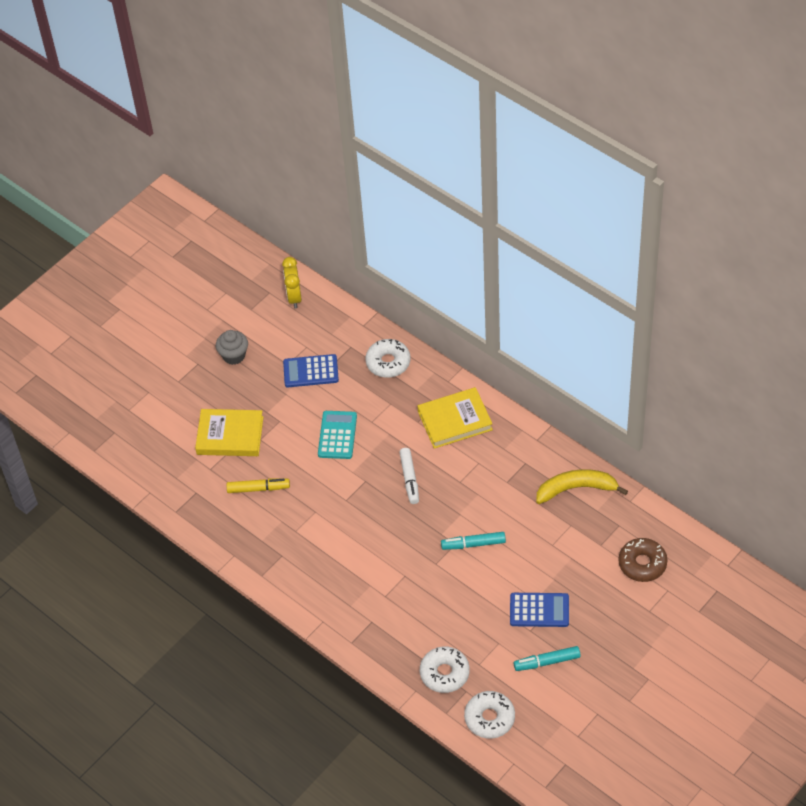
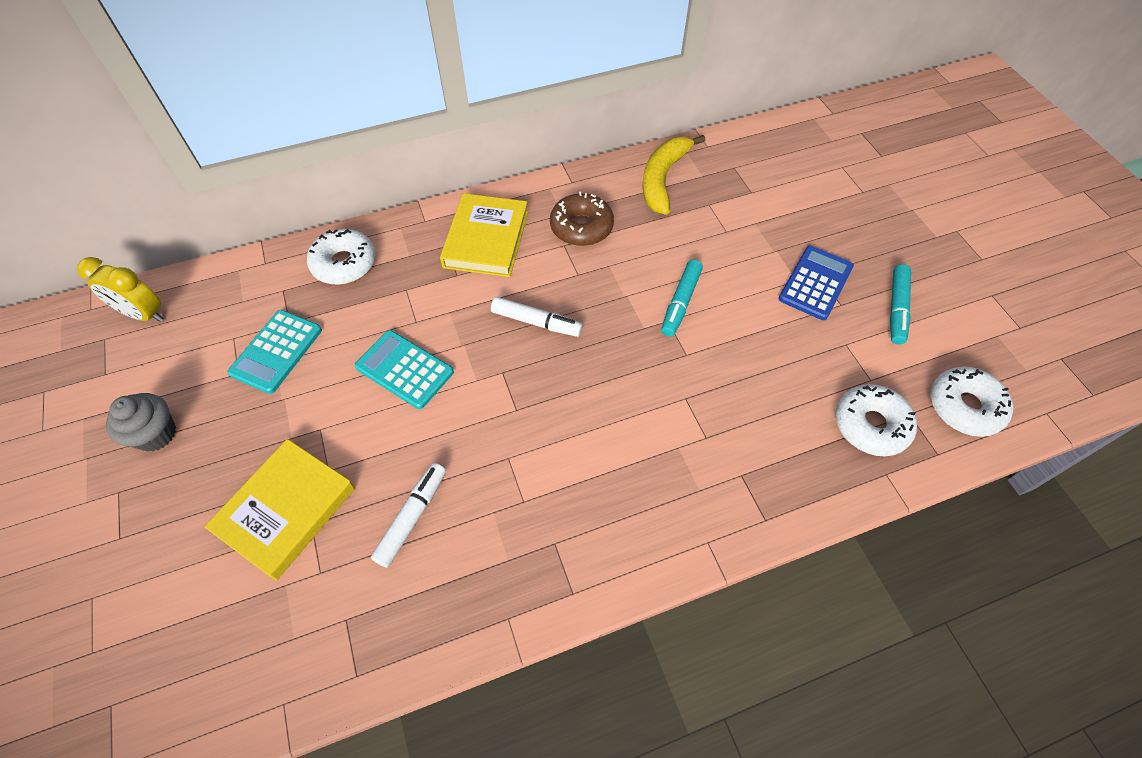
camera: 65 degrees left, 5 degrees up
yellow marker [226,479,290,493] -> white marker [371,463,446,568]
blue calculator [283,354,339,387] -> turquoise calculator [227,310,322,394]
brown donut [618,538,668,582] -> brown donut moved to [550,192,614,246]

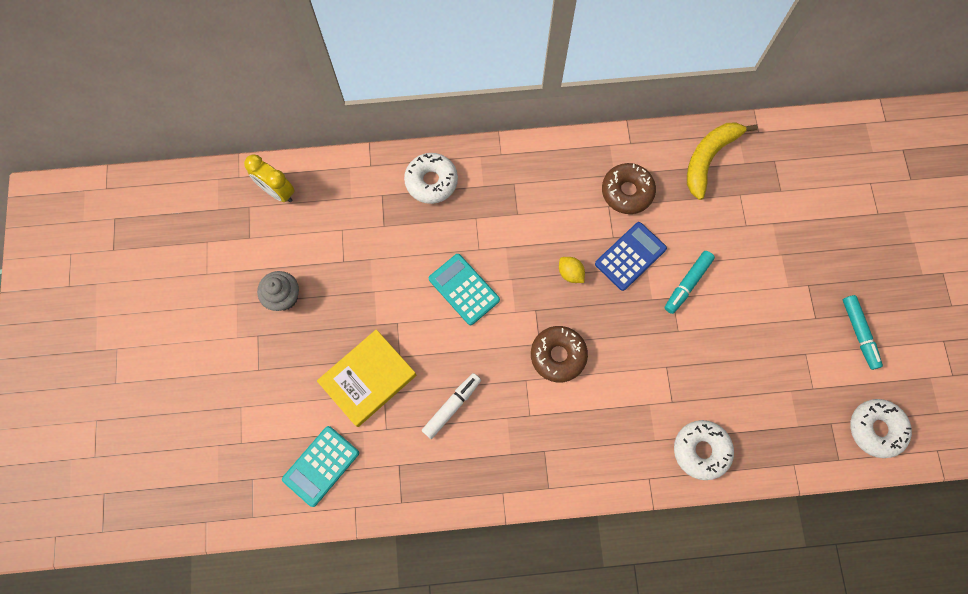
camera: 15 degrees right, 15 degrees up
turquoise calculator [227,310,322,394] -> turquoise calculator moved to [282,426,359,507]
yellow book [440,193,528,277] -> none
white marker [491,297,583,337] -> yellow lemon [559,257,585,283]
blue calculator [778,246,854,320] -> blue calculator moved to [595,222,667,291]
white donut [835,384,917,456] -> white donut moved to [674,420,734,480]
turquoise marker [890,264,911,345] -> turquoise marker turned 45 degrees counterclockwise [843,295,883,370]
none -> brown donut [531,326,588,382]

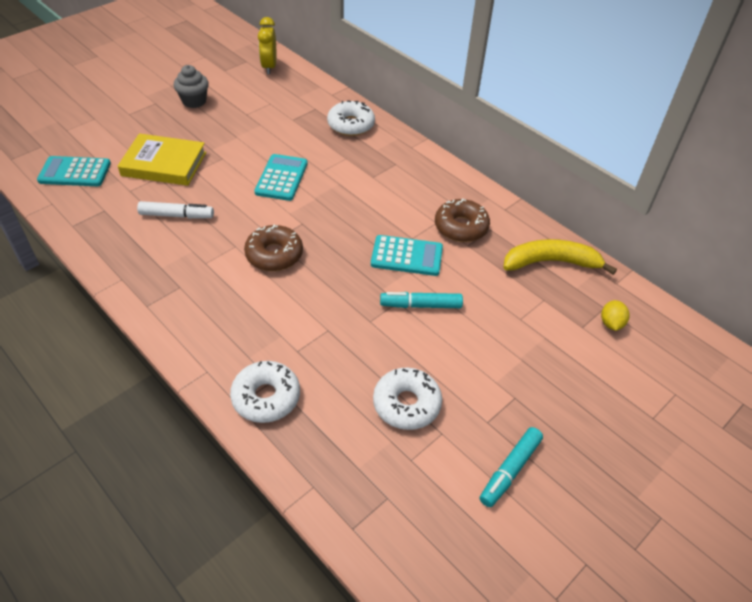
camera: 50 degrees right, 25 degrees down
yellow lemon [559,257,585,283] -> yellow lemon moved to [601,300,629,331]
blue calculator [595,222,667,291] -> turquoise calculator [371,235,443,276]
white donut [850,399,912,458] -> white donut moved to [373,368,442,430]

